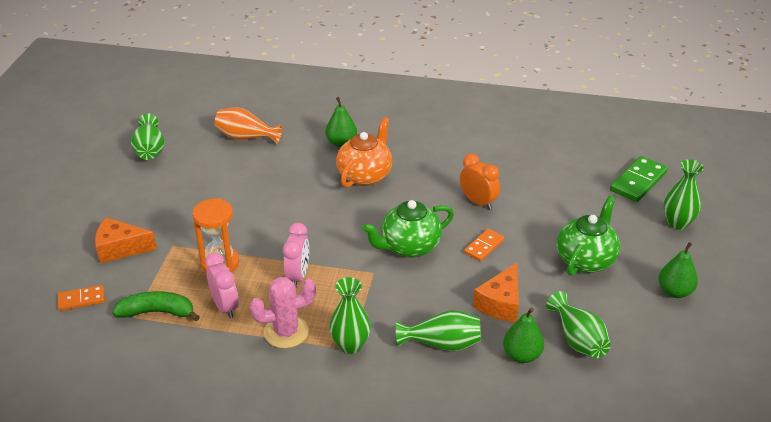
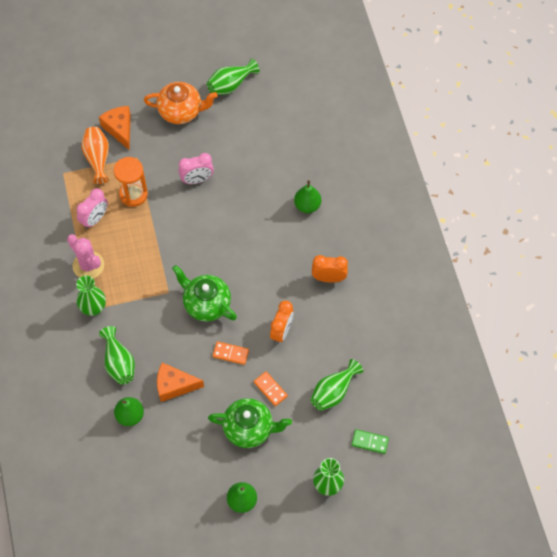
camera: 65 degrees right, 25 degrees up
orange domino [58,285,105,311] -> orange domino moved to [254,371,288,406]
green banana [113,291,200,321] -> none
orange vase [214,107,282,144] -> orange vase moved to [81,127,109,184]
pink clock [283,223,309,286] -> pink clock moved to [179,153,214,184]
orange teapot [336,117,392,188] -> orange teapot moved to [144,82,218,124]
green vase [546,291,611,358] -> green vase moved to [310,359,363,411]
green domino [610,156,668,202] -> green domino [351,429,389,454], size x0.61
none -> orange clock [312,255,348,283]

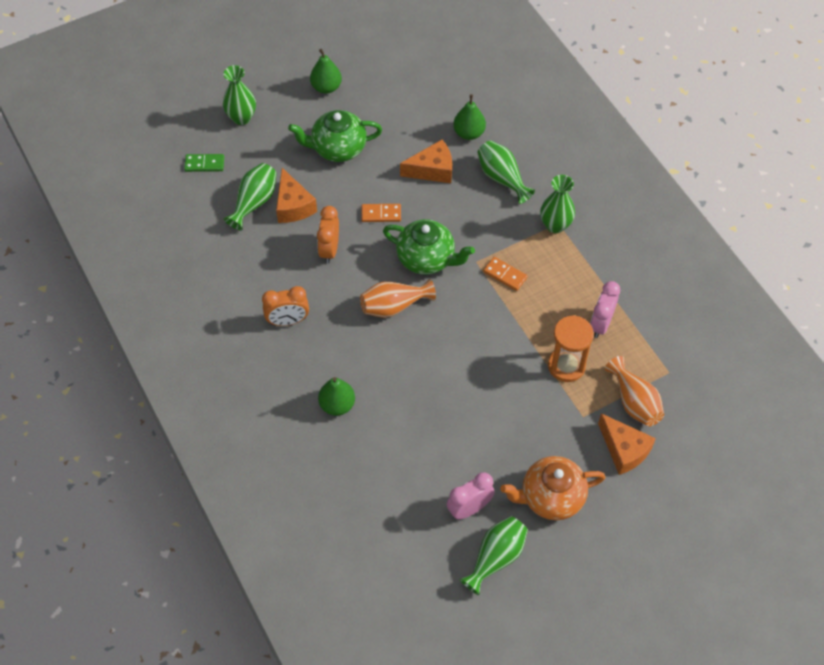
camera: 165 degrees right, 5 degrees down
pink cactus [67,234,104,279] -> none
pink clock [179,153,214,184] -> pink clock moved to [447,473,495,519]
orange domino [254,371,288,406] -> orange domino moved to [483,257,527,291]
none -> orange cheese [276,168,317,223]
none -> orange vase [360,279,436,318]

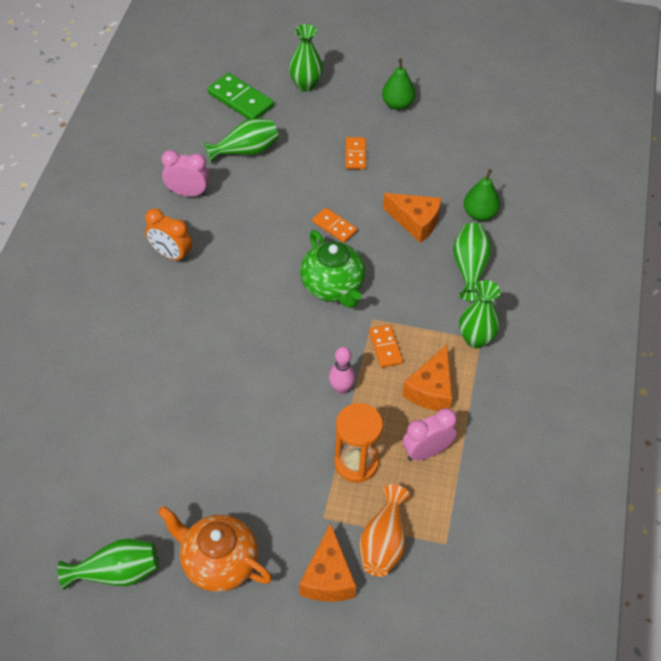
camera: 40 degrees right, 5 degrees down
green domino [184,154,224,172] -> green domino [207,73,274,119], size x1.63
orange cheese [276,168,317,223] -> orange cheese moved to [402,345,452,411]
green teapot [288,110,382,162] -> orange domino [345,137,366,169]
orange clock [317,206,339,264] -> none
green pear [318,377,355,416] -> none
orange vase [360,279,436,318] -> none
pink clock [447,473,495,519] -> pink clock moved to [161,150,209,197]
none -> pink bowling pin [329,347,356,394]

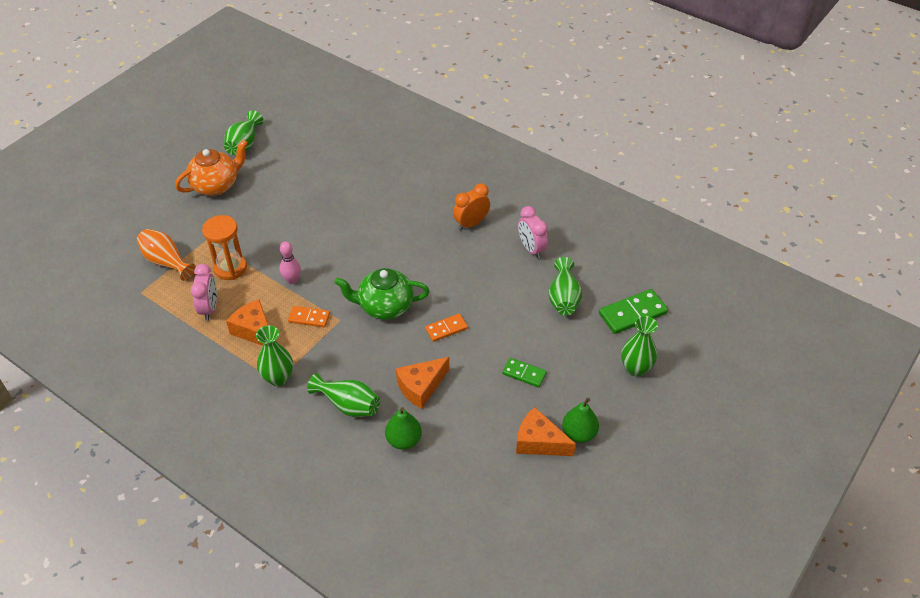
camera: 115 degrees right, 5 degrees down
pink clock [161,150,209,197] -> pink clock turned 120 degrees clockwise [518,206,548,259]
orange cheese [299,523,356,602] -> orange cheese moved to [516,407,576,456]
orange domino [345,137,366,169] -> green domino [502,358,547,388]

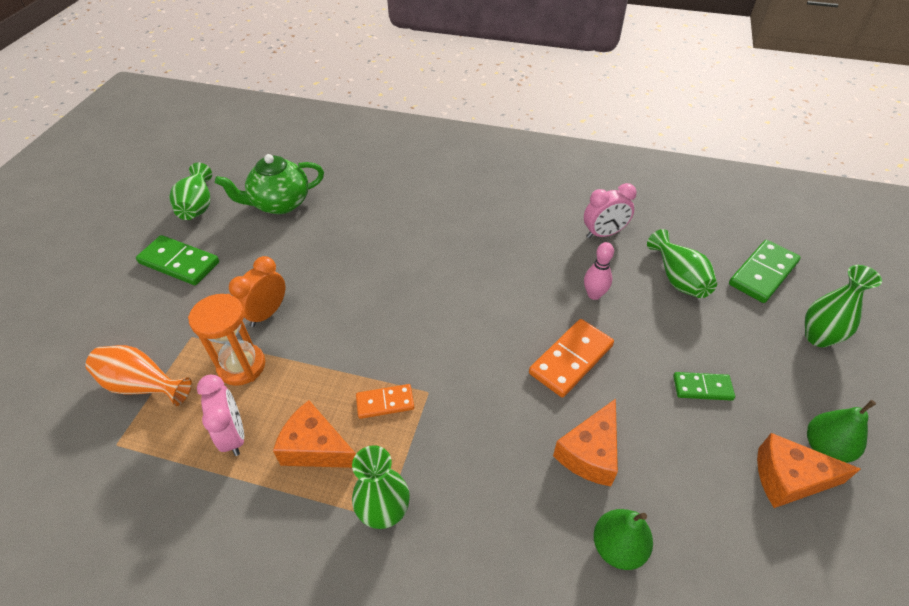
camera: 20 degrees left, 0 degrees up
orange teapot [175,139,248,196] -> green domino [136,235,219,285]
pink bowling pin [280,241,301,284] -> pink bowling pin moved to [584,242,614,300]
green vase [307,373,380,417] -> none
green teapot [334,268,429,320] -> green teapot moved to [215,154,324,214]
orange domino [425,314,468,342] -> orange domino [529,319,614,397], size x1.63
orange clock [453,184,490,230] -> orange clock moved to [229,256,285,327]
pink clock [518,206,548,259] -> pink clock turned 60 degrees counterclockwise [584,183,637,238]

